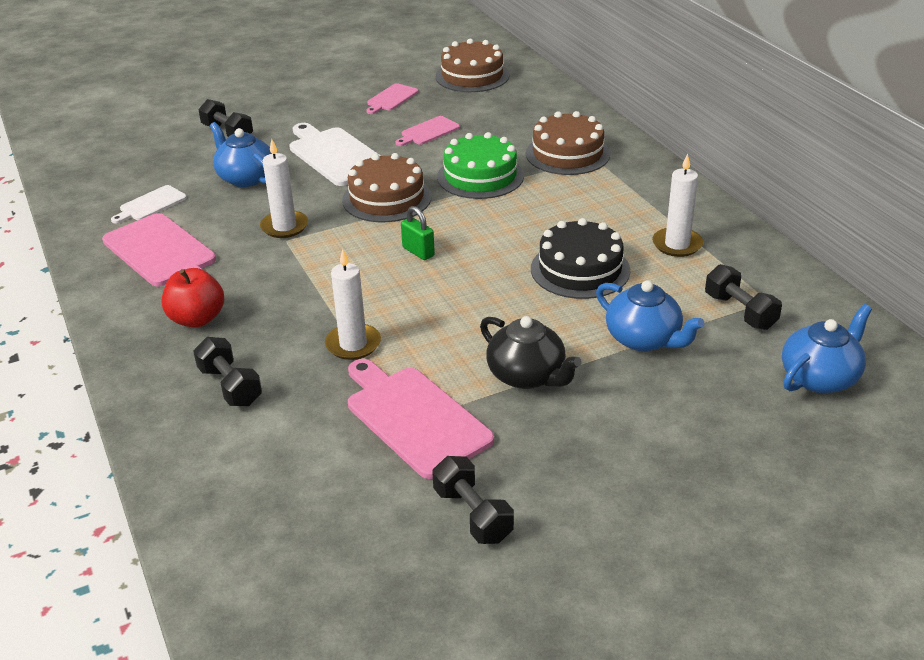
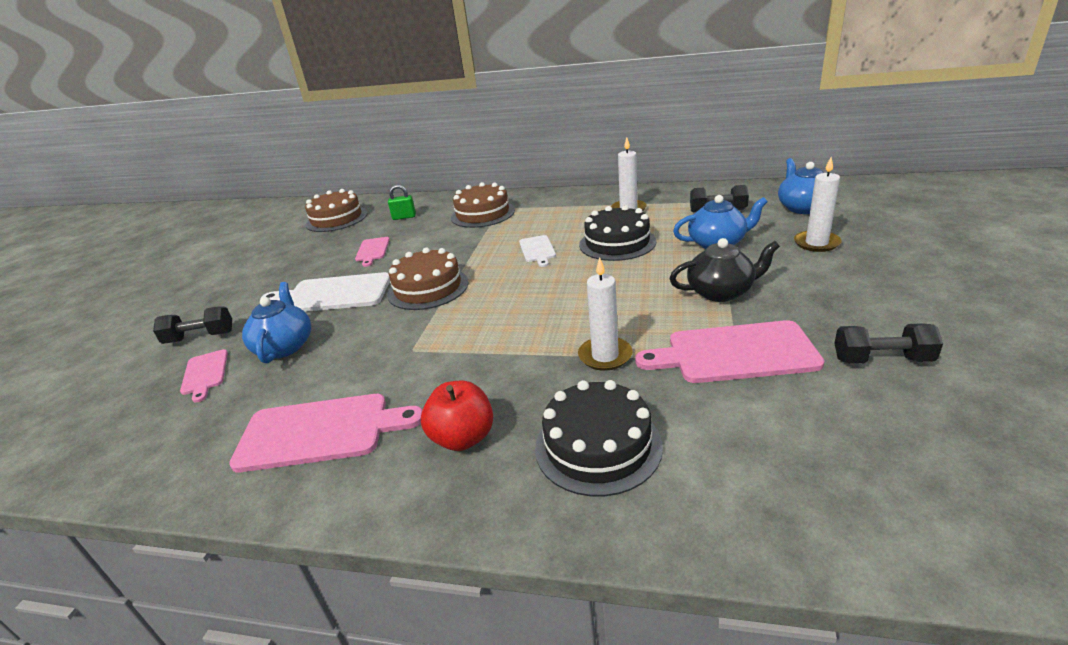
camera: 50 degrees left, 5 degrees down
white cutting board [111,185,187,224] -> white cutting board moved to [519,235,556,267]
black dumbbell [193,337,262,406] -> black cake [535,380,663,496]
blue teapot [210,122,272,187] -> blue teapot turned 90 degrees clockwise [242,282,311,363]
white candle [260,139,308,238] -> white candle moved to [794,157,842,252]
pink cutting board [366,83,418,114] -> pink cutting board moved to [180,349,228,403]
green padlock [401,206,435,260] -> green padlock moved to [388,185,416,220]
green cake [437,132,524,199] -> none

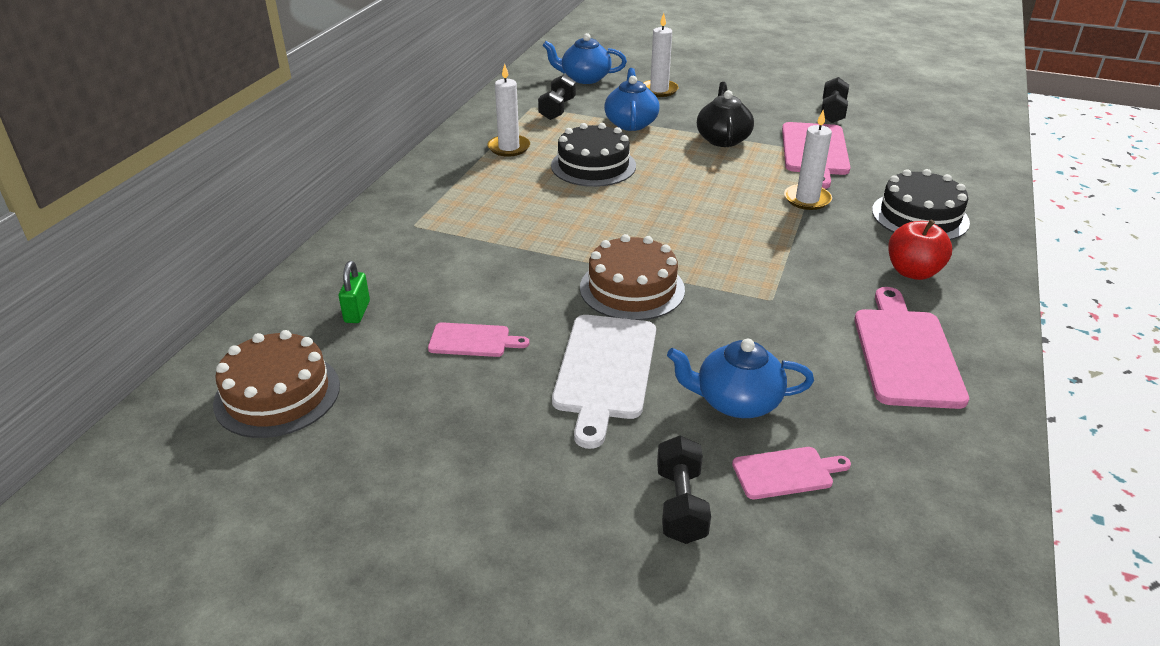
camera: 85 degrees left, 5 degrees up
brown cake [451,182,515,228] -> none
white cutting board [519,235,556,267] -> none

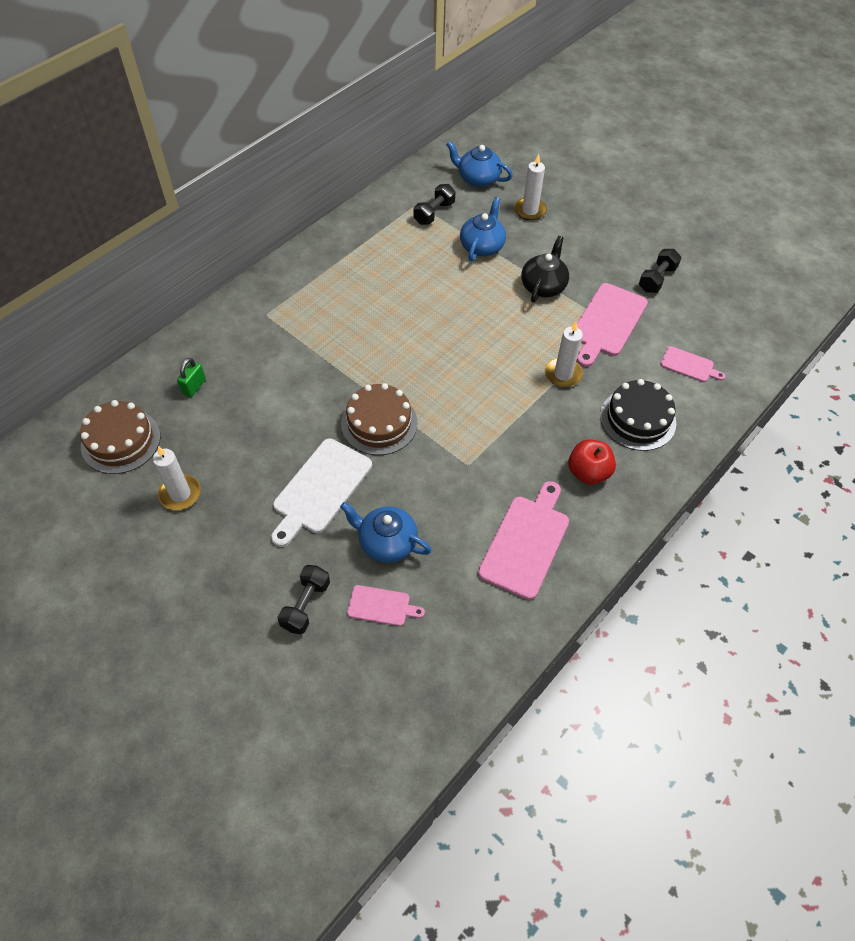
camera: 20 degrees right, 20 degrees up
pink cutting board [428,322,529,357] -> pink cutting board moved to [660,346,725,382]
white candle [488,63,530,157] -> white candle moved to [153,446,201,510]
black cake [551,123,636,187] -> none

